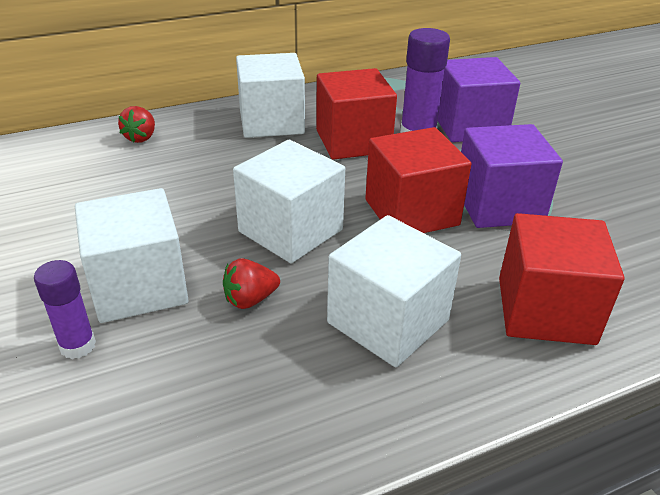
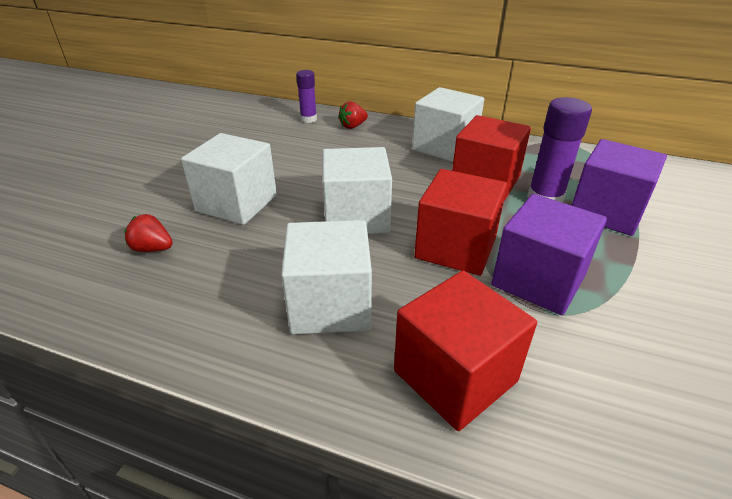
camera: 45 degrees right, 0 degrees up
purple glue stick [34,260,96,359] -> purple glue stick moved to [296,70,317,123]
red strawberry [223,258,280,309] -> red strawberry moved to [124,214,173,252]

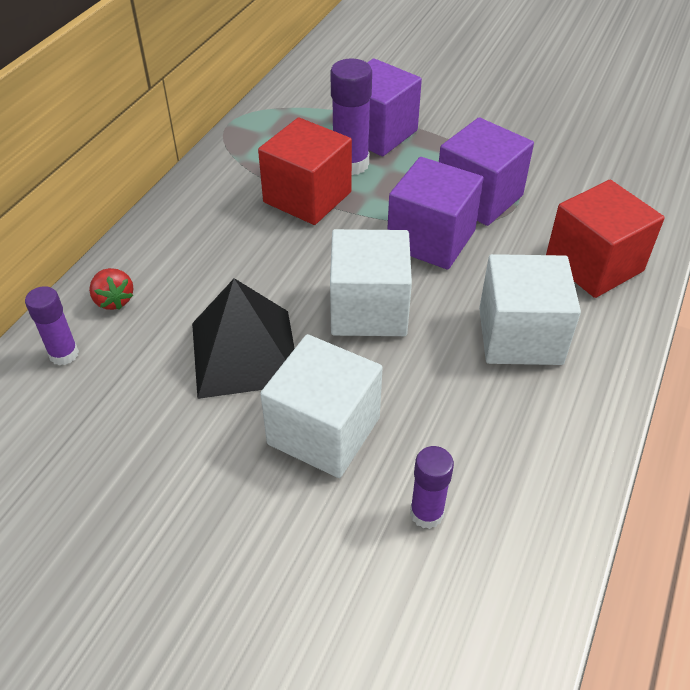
camera: 85 degrees left, 10 degrees up
red strawberry [124,214,173,252] -> purple glue stick [410,446,454,529]
white cube [412,87,484,162] -> none
red cube [414,169,507,276] -> purple cube [387,157,484,270]
none -> black pyramid [192,278,295,399]

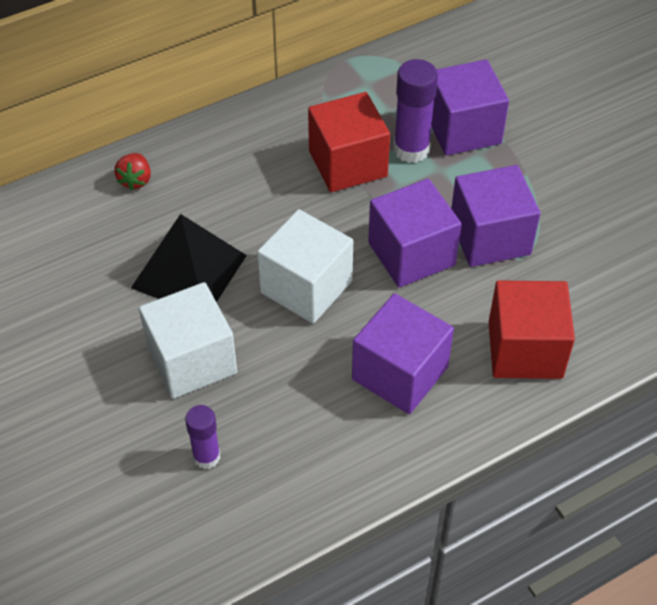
camera: 35 degrees right, 5 degrees up
purple glue stick [25,286,79,365] -> none
white cube [479,254,581,365] -> purple cube [352,293,454,414]

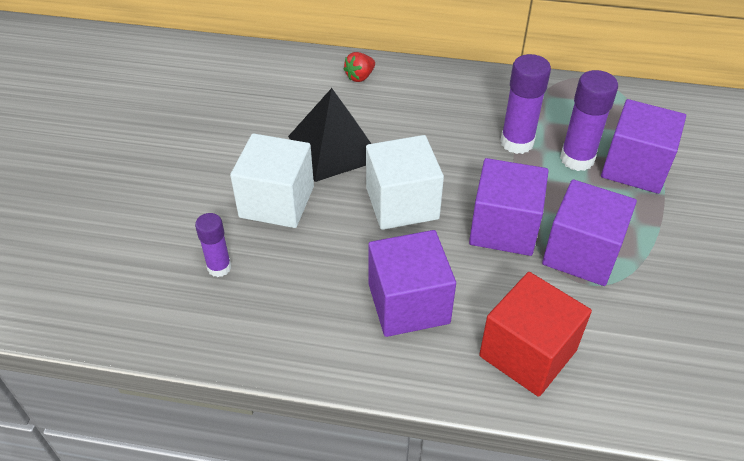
camera: 40 degrees right, 5 degrees down
red cube [308,92,390,192] -> purple glue stick [500,54,551,154]

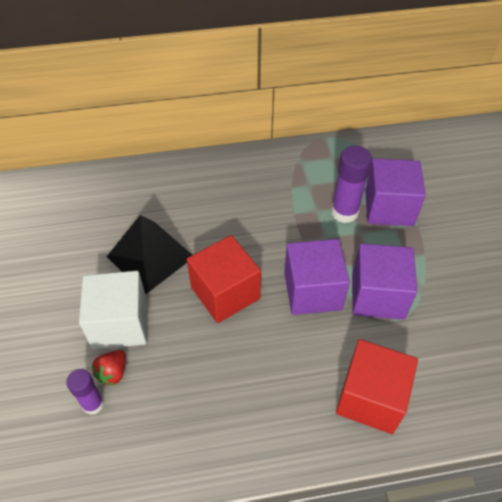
camera: 20 degrees left, 5 degrees up
red strawberry [343,52,375,82] -> red strawberry moved to [92,350,126,385]
white cube [366,135,444,230] -> red cube [187,235,261,323]
purple cube [368,230,456,337] -> none
purple glue stick [500,54,551,154] -> none

